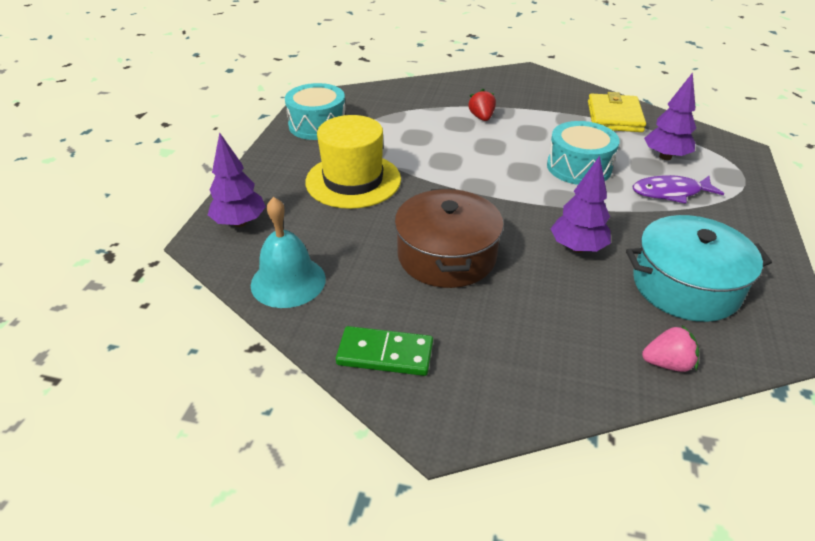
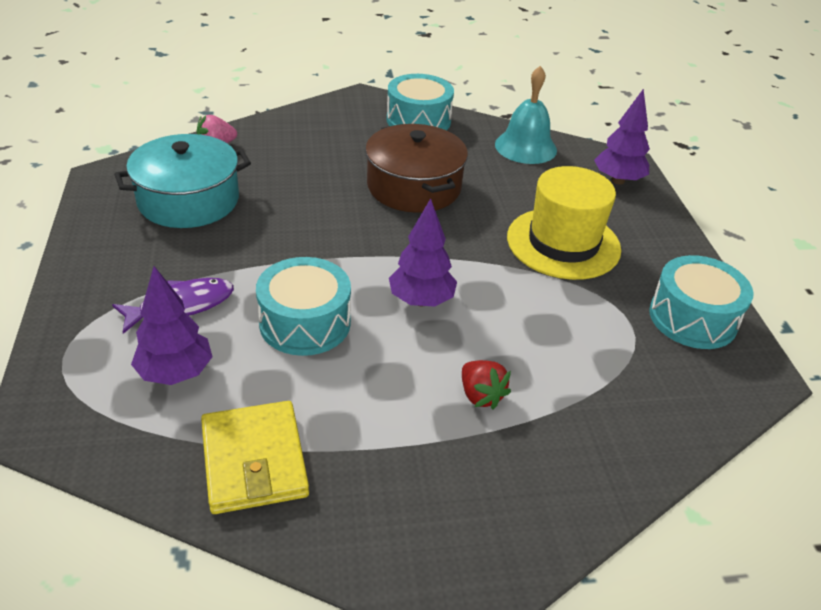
camera: 155 degrees right, 0 degrees up
green domino [336,326,433,376] -> turquoise drum [387,74,454,131]
purple tree [550,156,611,253] -> purple tree moved to [389,198,457,307]

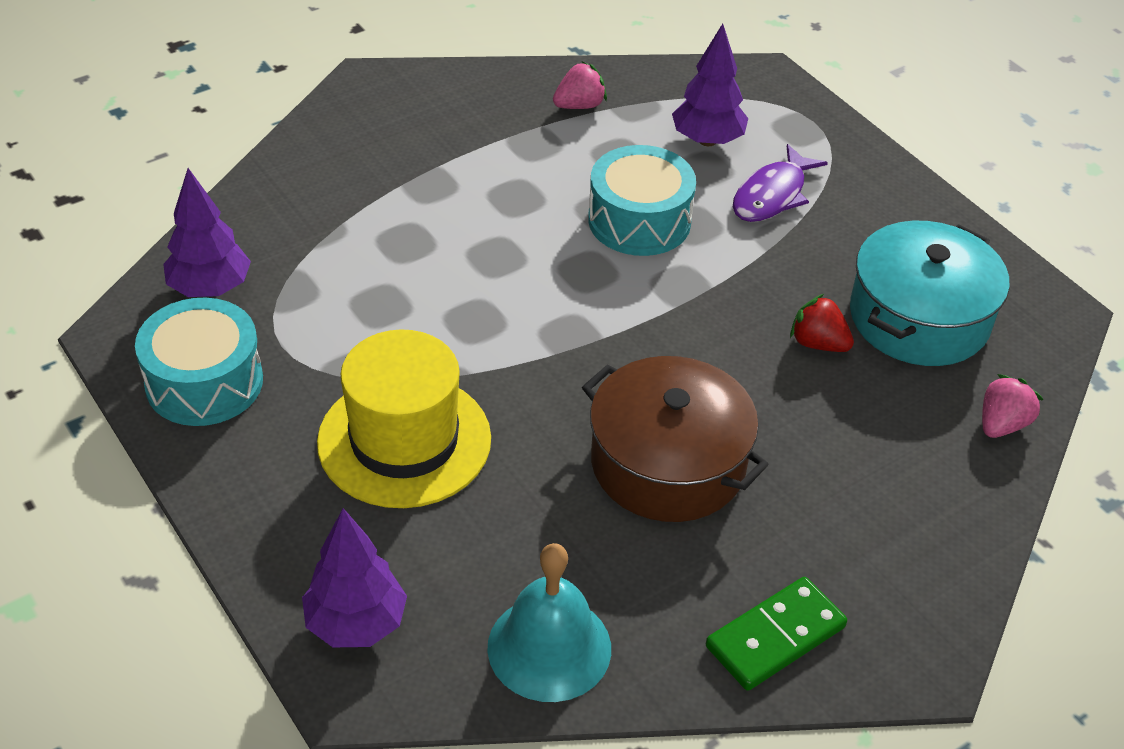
camera: 155 degrees right, 5 degrees up
yellow wallet [201,401,309,514] -> pink strawberry [553,62,607,109]
turquoise drum [387,74,454,131] -> green domino [706,577,847,691]
purple tree [389,198,457,307] -> purple tree moved to [163,168,251,297]
red strawberry [462,360,511,409] -> red strawberry moved to [790,294,854,352]

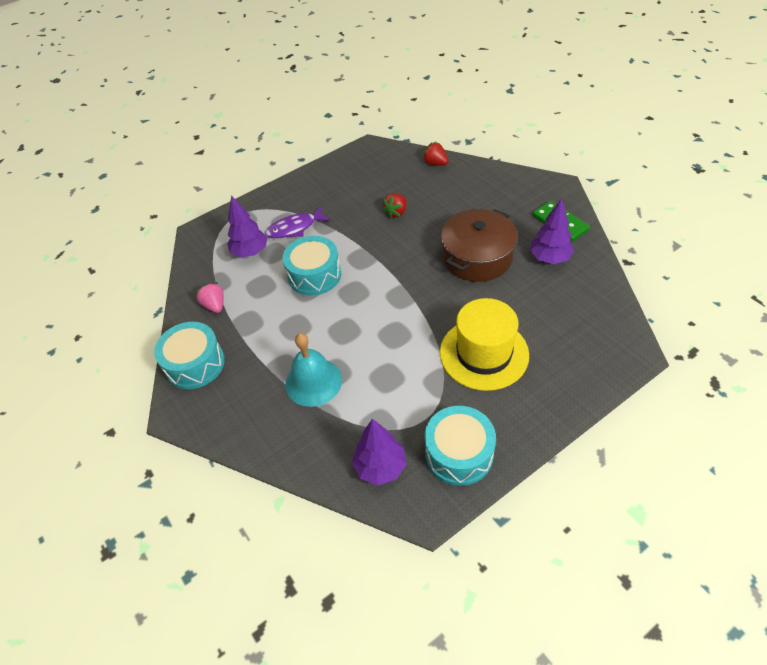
camera: 85 degrees left, 5 degrees up
purple tree [302,508,407,647] -> purple tree moved to [530,198,574,264]
turquoise bell [487,543,611,702] -> turquoise bell moved to [285,333,342,407]
purple fish [733,144,828,222] -> purple fish turned 120 degrees clockwise [265,206,330,239]
turquoise pot [850,221,1009,366] -> none
pink strawberry [982,374,1044,438] -> red strawberry [422,141,449,166]
none -> turquoise drum [154,322,225,389]

